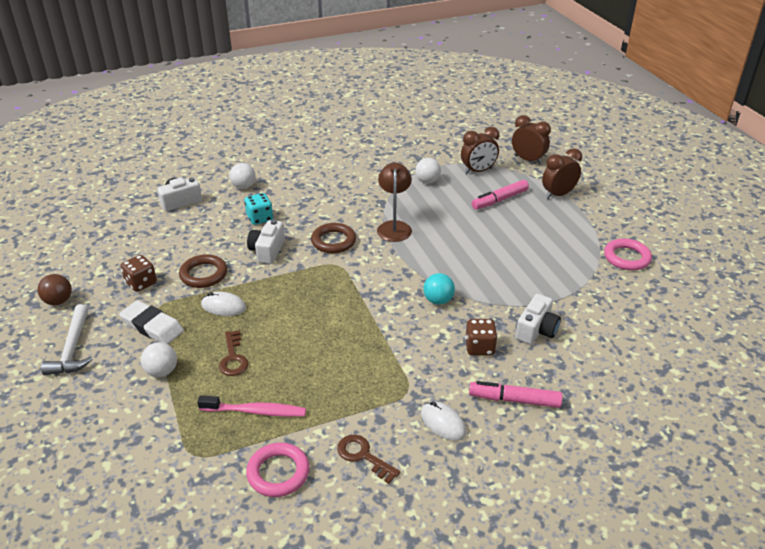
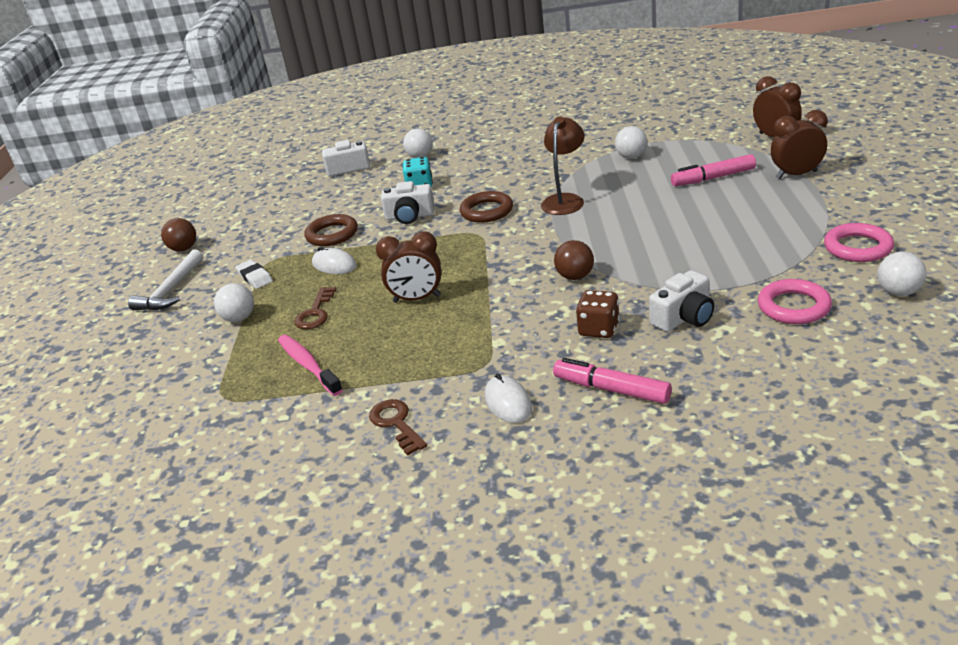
camera: 25 degrees right, 5 degrees down
white eraser [119,300,184,344] -> white eraser [235,259,273,289], size x0.66
brown dice [120,255,157,292] -> none
pink toothbrush [197,396,306,417] -> pink toothbrush turned 150 degrees counterclockwise [278,335,343,396]
pink ring [246,442,310,497] -> pink ring moved to [758,279,832,324]
white camera [247,219,285,264] -> white camera turned 120 degrees counterclockwise [381,181,435,224]
turquoise ball [423,273,455,305] -> brown ball [554,240,594,280]
brown clock [461,127,499,174] -> brown clock moved to [376,231,441,303]
none -> white ball [877,252,927,296]

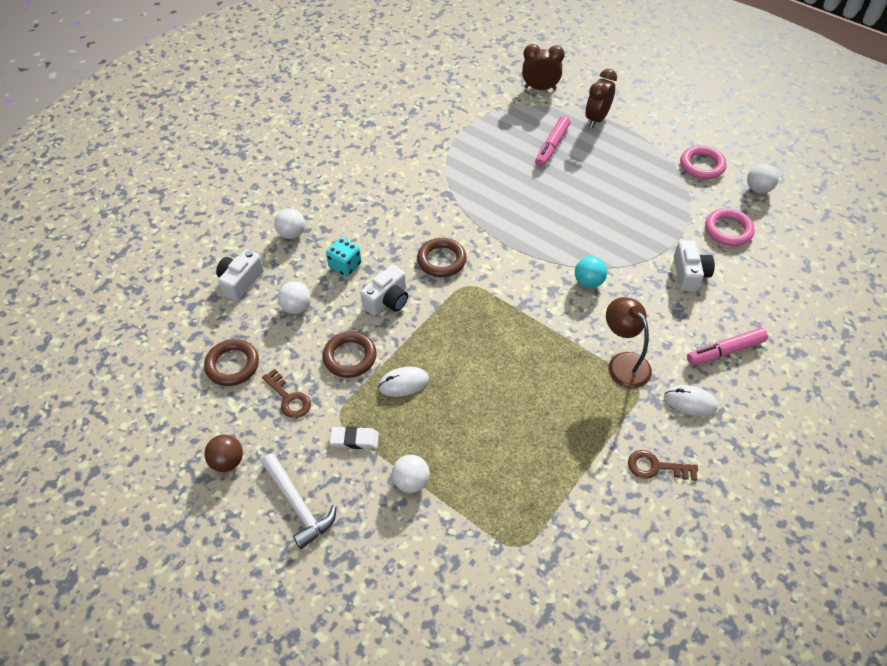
camera: 55 degrees left, 20 degrees up
pink toothbrush [278,335,343,396] -> none
brown key [294,287,336,329] -> brown key moved to [262,369,311,418]
brown clock [376,231,441,303] -> none
brown lamp [541,116,585,215] -> brown lamp moved to [606,297,652,388]
brown ball [554,240,594,280] -> turquoise ball [575,256,607,288]
brown dice [576,290,620,338] -> none
white ball [615,126,647,159] -> white ball moved to [278,281,311,314]
none -> brown ring [204,339,259,386]

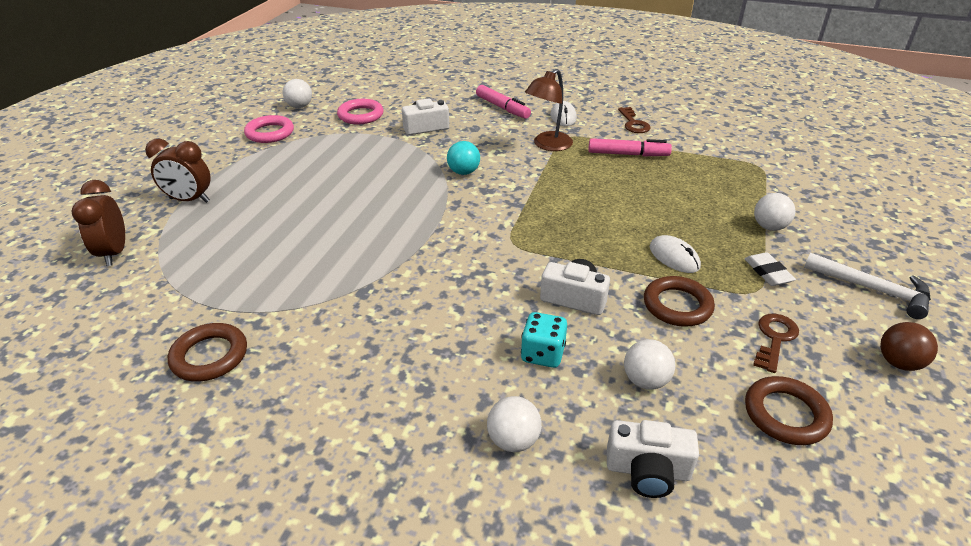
camera: 110 degrees left, 15 degrees down
white hammer [261,453,336,549] -> white hammer turned 90 degrees clockwise [804,253,931,319]
brown ring [417,238,467,277] -> brown ring moved to [168,323,247,382]
pink marker [535,116,571,167] -> pink marker moved to [588,138,672,156]

